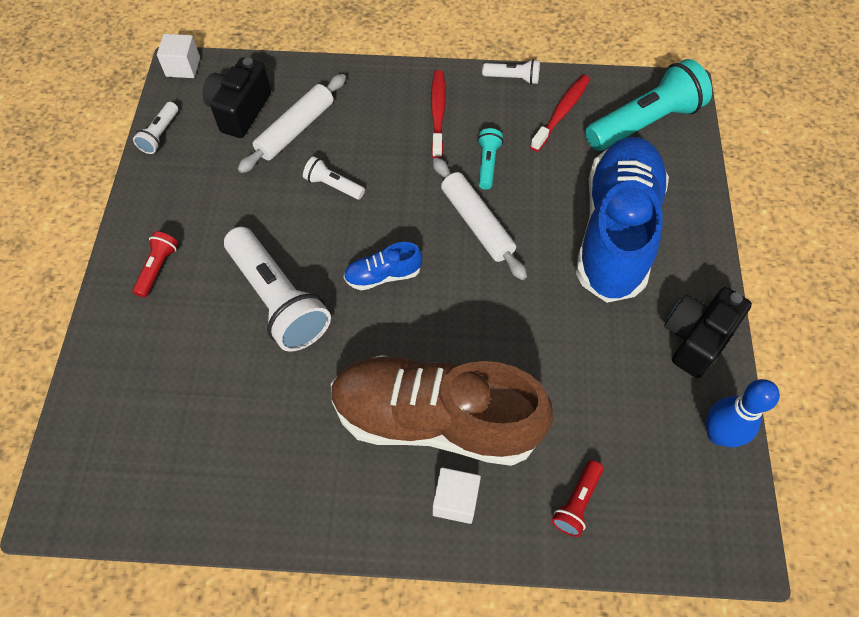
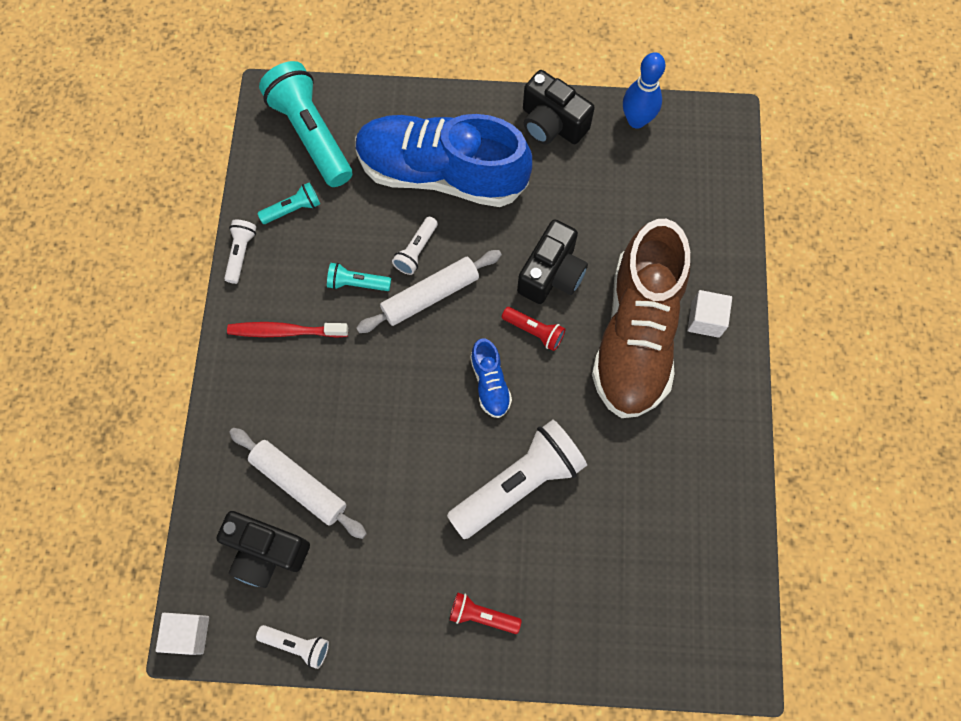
camera: 90 degrees left, 10 degrees up
white flashlight [303,156,365,200] -> white flashlight moved to [392,217,438,275]
red toothbrush [530,75,590,152] -> turquoise flashlight [257,182,320,224]
red flashlight [552,460,604,537] -> red flashlight moved to [502,307,565,351]
none -> black camera [517,219,588,304]

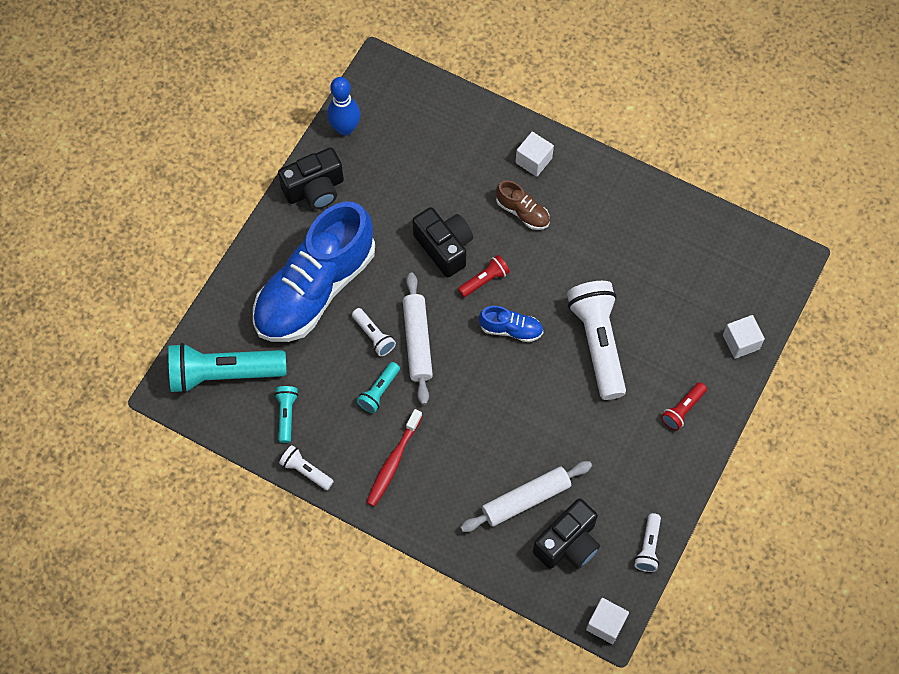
camera: 65 degrees left, 5 degrees down
white flashlight [256,625,329,669] -> white flashlight turned 150 degrees clockwise [634,513,661,572]
brown shoe [592,219,690,418] -> brown shoe [496,180,550,230], size x0.41
none -> white cube [723,315,765,359]

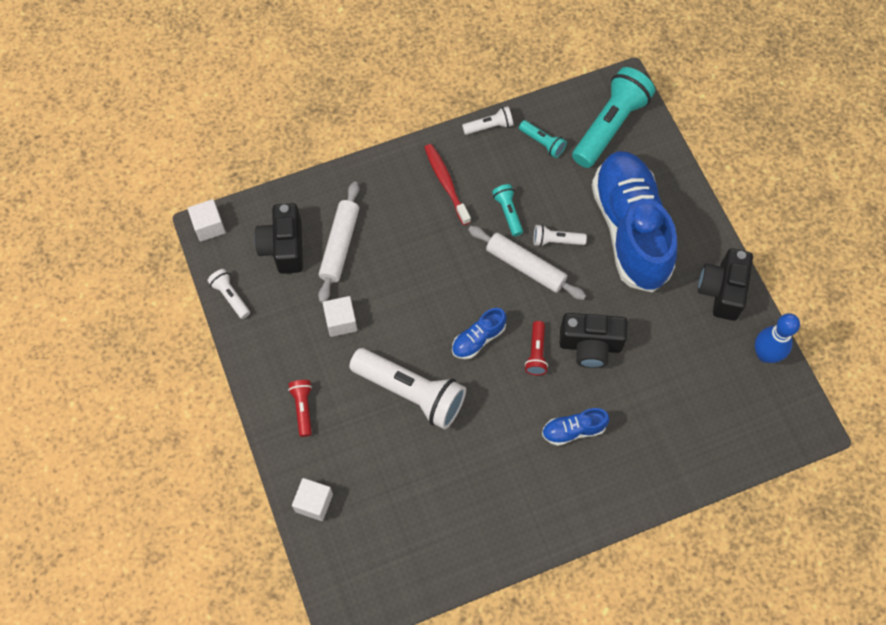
camera: 130 degrees right, 0 degrees up
brown shoe [496,180,550,230] -> blue shoe [542,408,609,446]
white cube [516,132,554,177] -> white cube moved to [323,296,357,337]

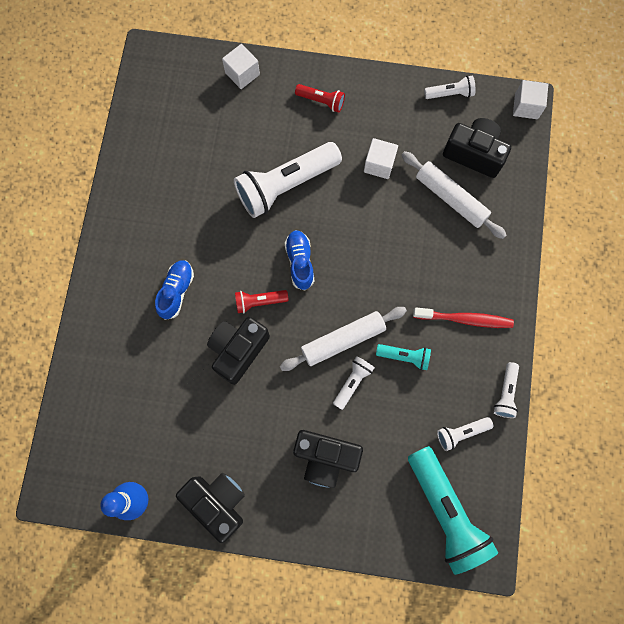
camera: 120 degrees right, 10 degrees up
turquoise flashlight [519,120,567,158] -> white flashlight [437,417,493,451]
red flashlight [525,321,548,375] -> red flashlight turned 45 degrees counterclockwise [235,290,288,313]
blue shoe [592,151,677,293] -> black camera [293,430,363,488]

